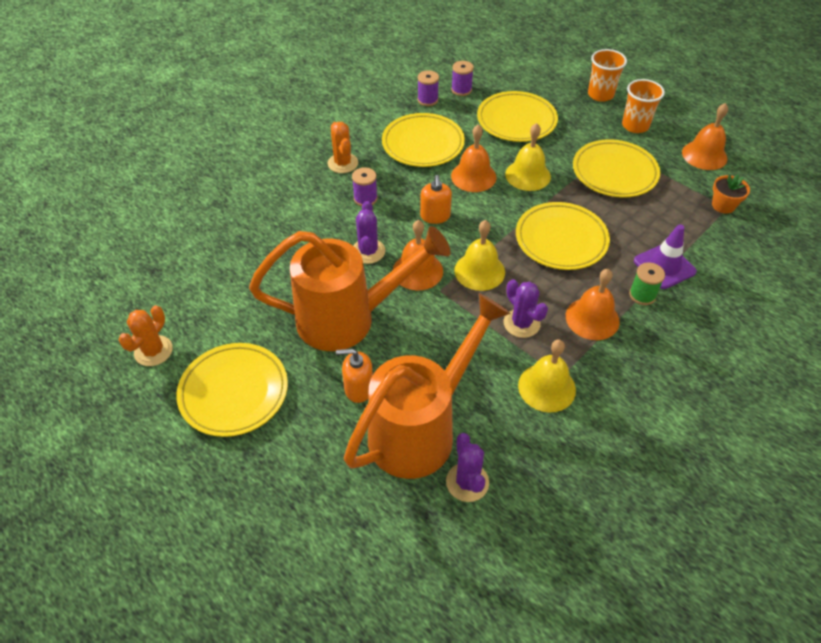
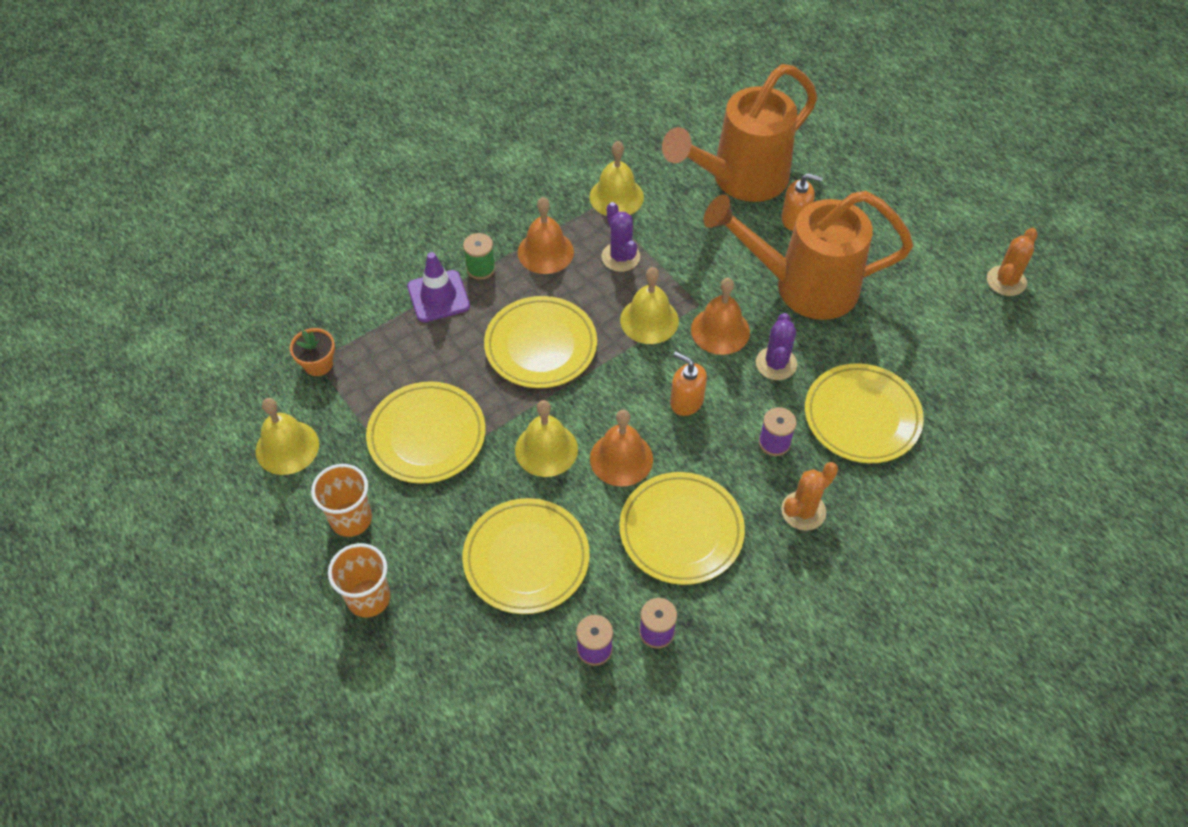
camera: 170 degrees left, 5 degrees up
yellow plate [176,343,288,437] -> yellow plate moved to [805,363,924,463]
orange cactus [327,122,358,173] -> orange cactus turned 60 degrees clockwise [781,462,838,531]
orange soap dispenser [420,175,452,224] -> orange soap dispenser turned 60 degrees counterclockwise [670,352,707,416]
purple cactus [446,433,489,502] -> none
orange bell [682,103,728,170] -> yellow bell [256,398,319,475]

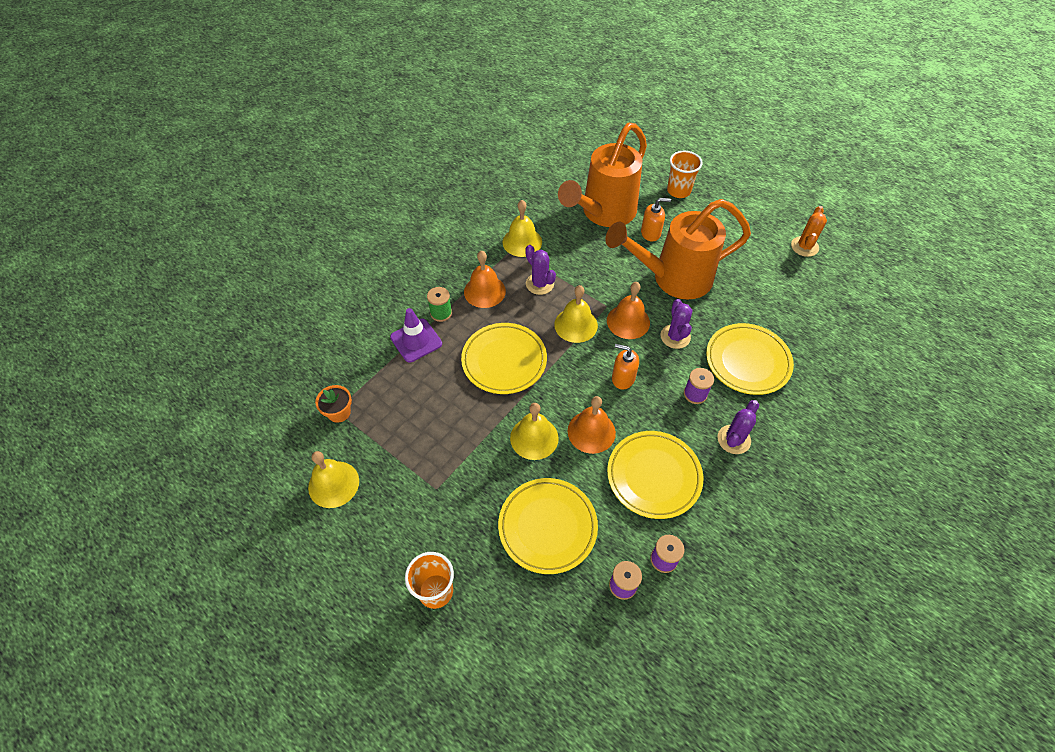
camera: 15 degrees left, 0 degrees up
orange cup [311,464,372,537] -> orange cup moved to [667,151,703,198]
yellow plate [366,381,486,484] -> none
orange cactus [781,462,838,531] -> purple cactus [717,400,759,454]

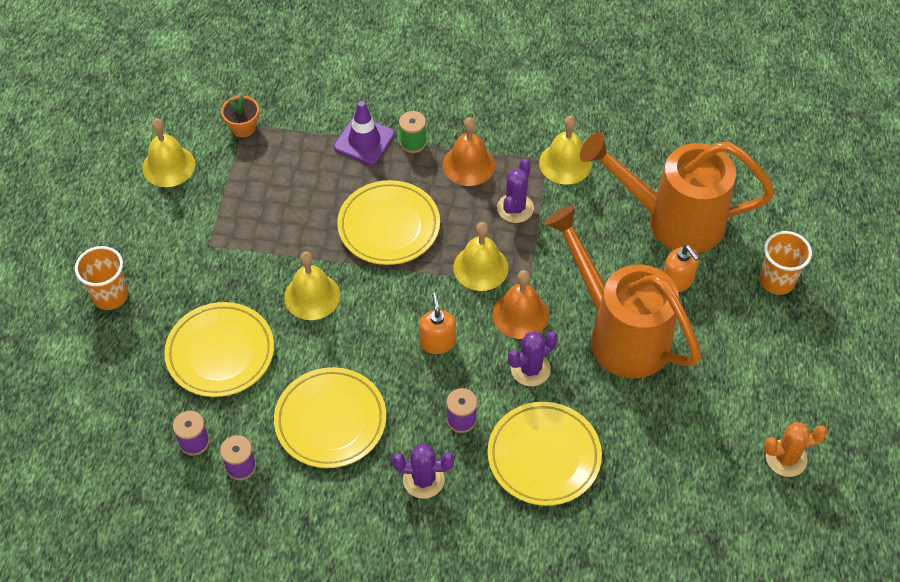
camera: 60 degrees right, 0 degrees up
orange bell [567,396,616,454] -> none

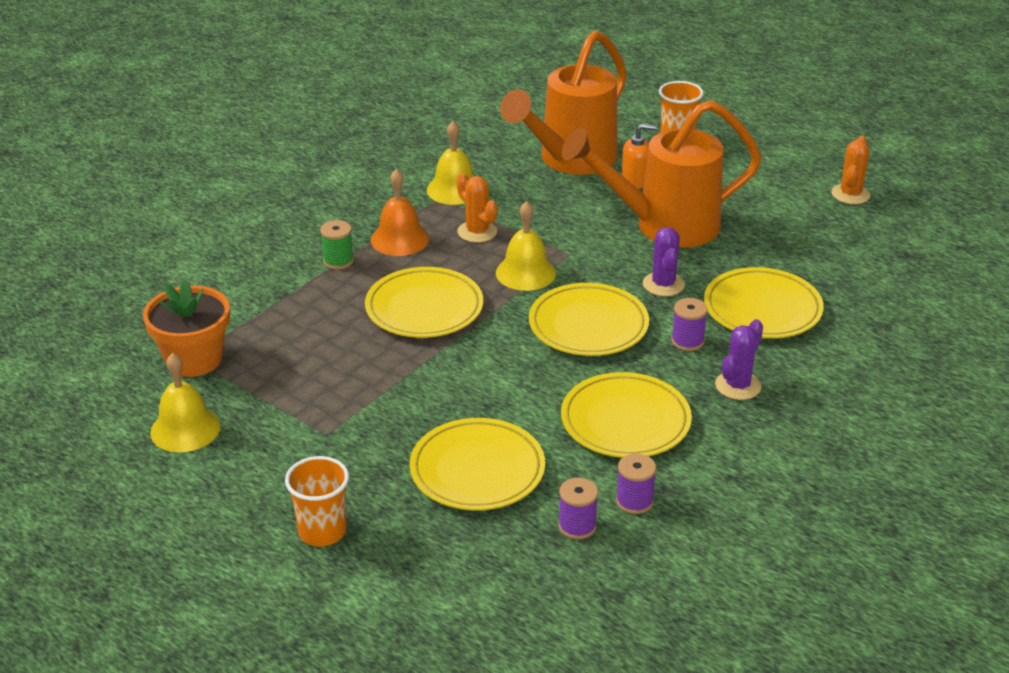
camera: 60 degrees left, 20 degrees down
orange flower pot [221,95,259,137] -> orange flower pot [143,280,230,377], size x1.77
yellow bell [284,251,340,320] -> none
purple traffic cone [334,101,395,165] -> none
orange soap dispenser [419,293,456,354] -> yellow plate [529,283,649,356]
orange bell [493,270,549,339] -> none
purple cactus [497,159,534,223] -> orange cactus [457,173,498,243]

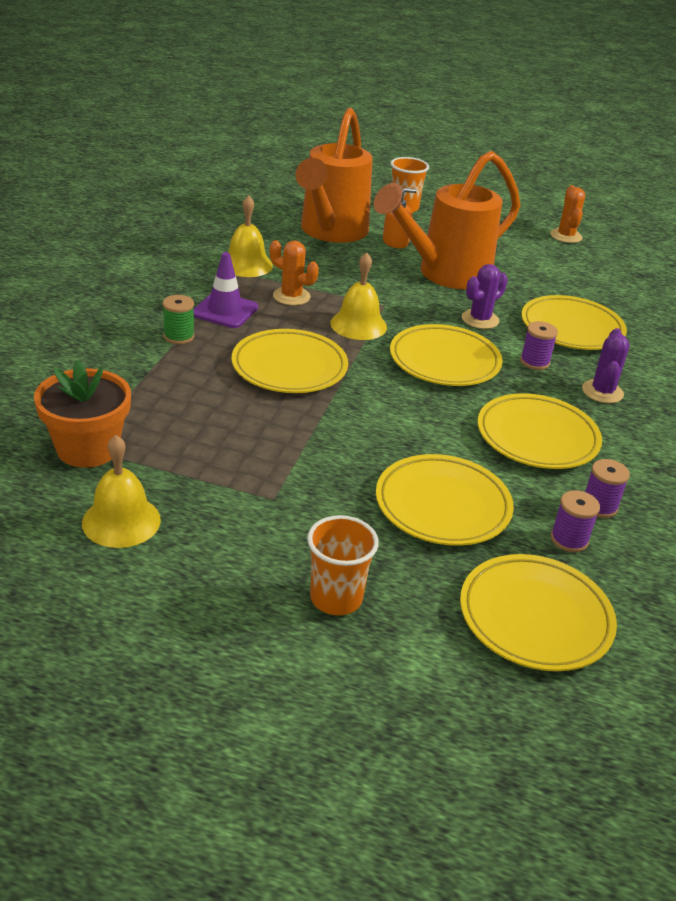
camera: 25 degrees left, 0 degrees up
orange bell [371,169,429,256] -> purple traffic cone [194,252,258,328]
purple cactus [643,227,685,296] -> purple cactus turned 75 degrees clockwise [462,264,508,329]
none -> yellow plate [460,554,617,671]

